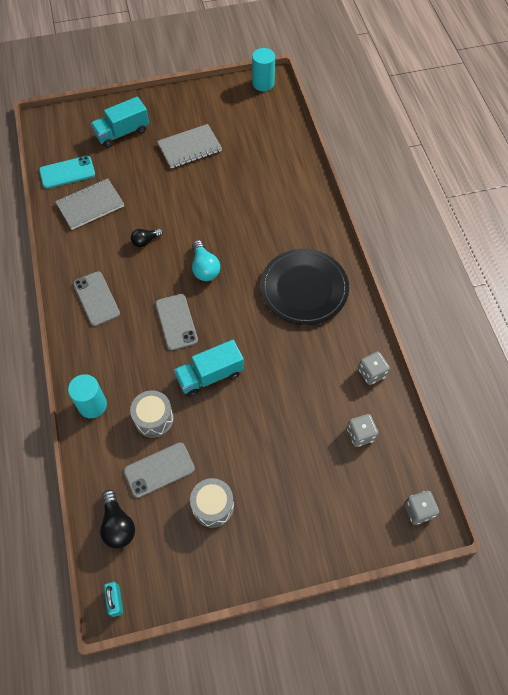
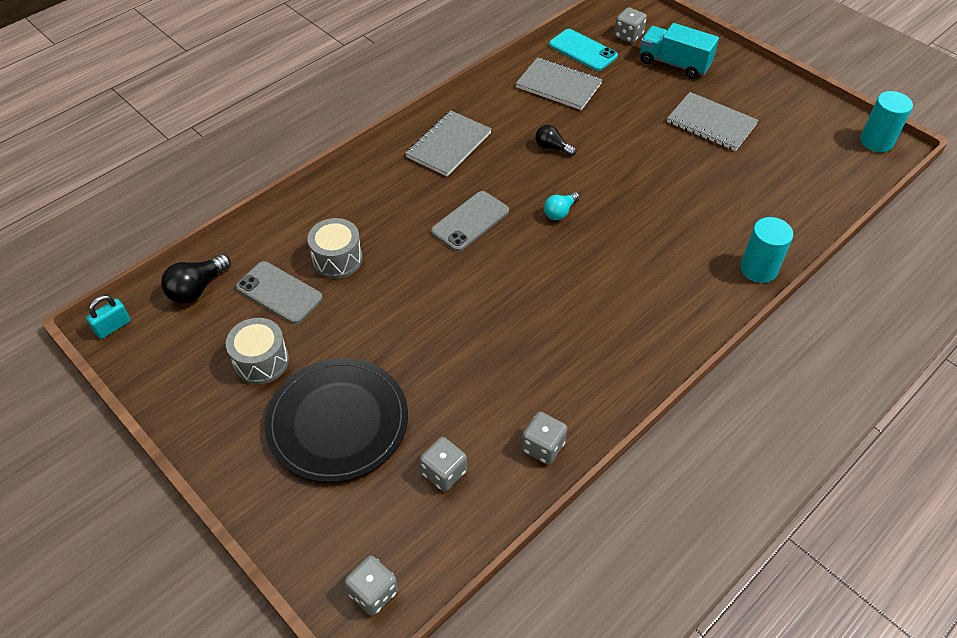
camera: 60 degrees right, 10 degrees down
turquoise cylinder [68,374,107,418] -> turquoise cylinder moved to [740,217,793,283]
grey phone [73,271,120,326] -> grey notebook [405,110,492,177]
turquoise truck [174,340,244,397] -> none
turquoise light bulb [192,240,220,281] -> turquoise light bulb [544,192,580,220], size x0.67
black plate [260,249,349,325] -> black plate moved to [264,358,408,483]
none -> grey dice [614,7,647,43]

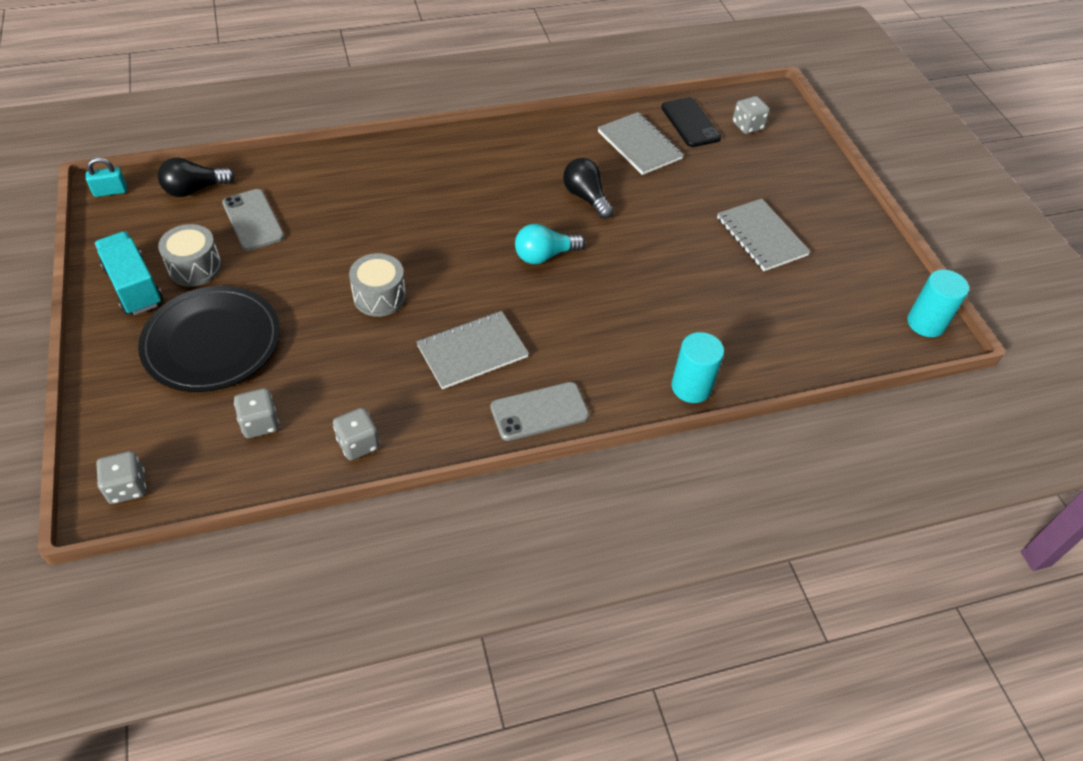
camera: 25 degrees right, 0 degrees up
grey drum [308,218,363,279] -> grey drum moved to [349,253,406,317]
grey notebook [405,110,492,177] -> grey notebook moved to [416,311,529,389]
grey phone [431,191,509,251] -> grey phone moved to [491,382,589,441]
black light bulb [535,125,576,156] -> black light bulb [563,158,614,219], size x1.50
turquoise light bulb [544,192,580,220] -> turquoise light bulb [515,224,585,264], size x1.50
turquoise phone [549,29,618,71] -> black phone [661,98,721,147]
turquoise truck [640,23,719,79] -> turquoise truck moved to [95,231,163,315]

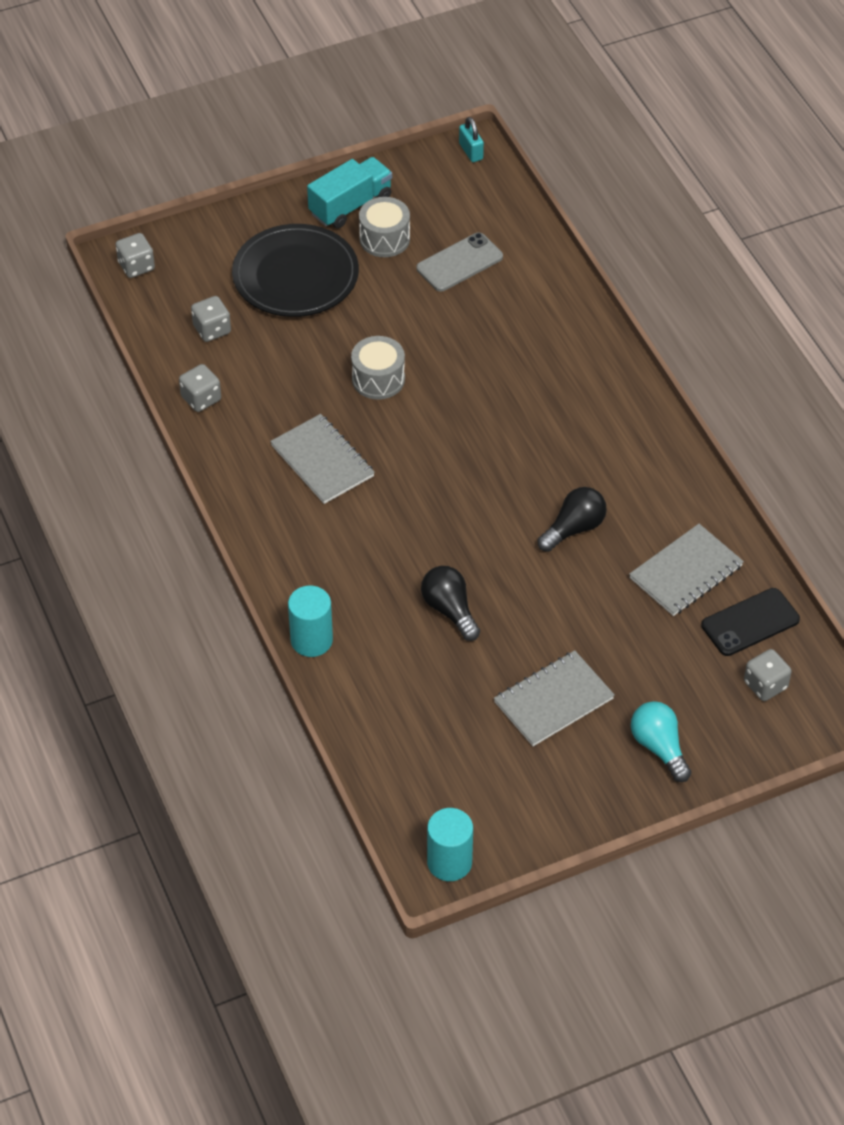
camera: 85 degrees right, 0 degrees up
black light bulb [158,158,235,197] -> black light bulb moved to [421,566,480,641]
grey phone [491,382,589,441] -> none
turquoise light bulb [515,224,585,264] -> turquoise light bulb moved to [631,701,691,782]

